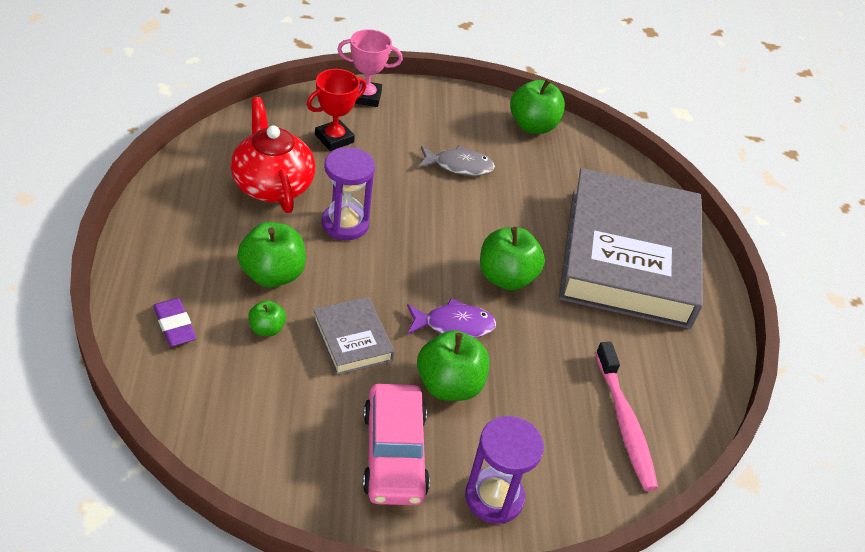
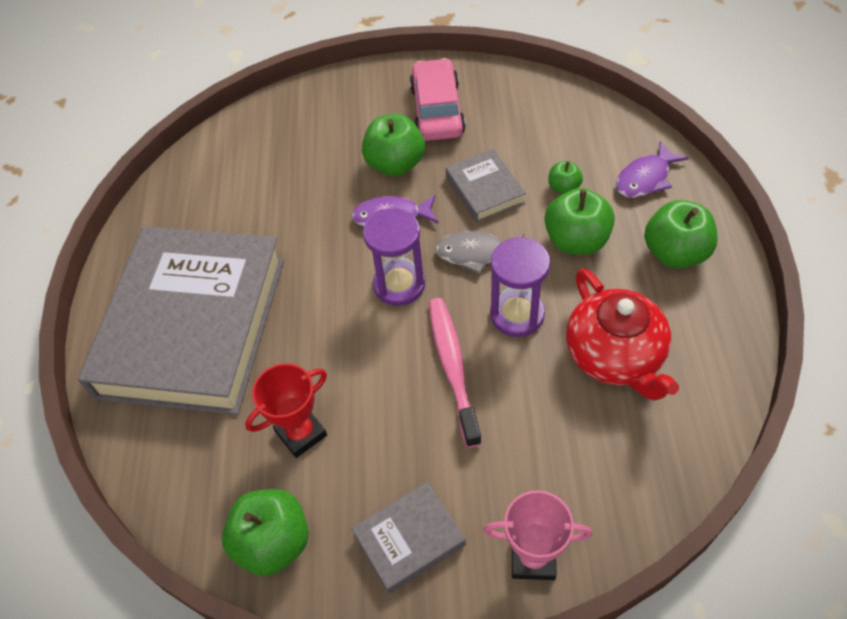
camera: 170 degrees left, 10 degrees up
purple eraser [153,298,197,347] -> purple fish [616,141,689,198]
red trophy [307,69,366,151] -> red trophy moved to [245,363,327,458]
grey fish [418,145,495,176] -> grey fish moved to [435,231,524,274]
purple hourglass [465,416,544,524] -> purple hourglass moved to [363,208,425,306]
green apple [480,227,545,290] -> green apple moved to [644,200,718,268]
pink toothbrush [596,342,658,491] -> pink toothbrush moved to [429,298,482,448]
none -> grey book [352,482,466,594]

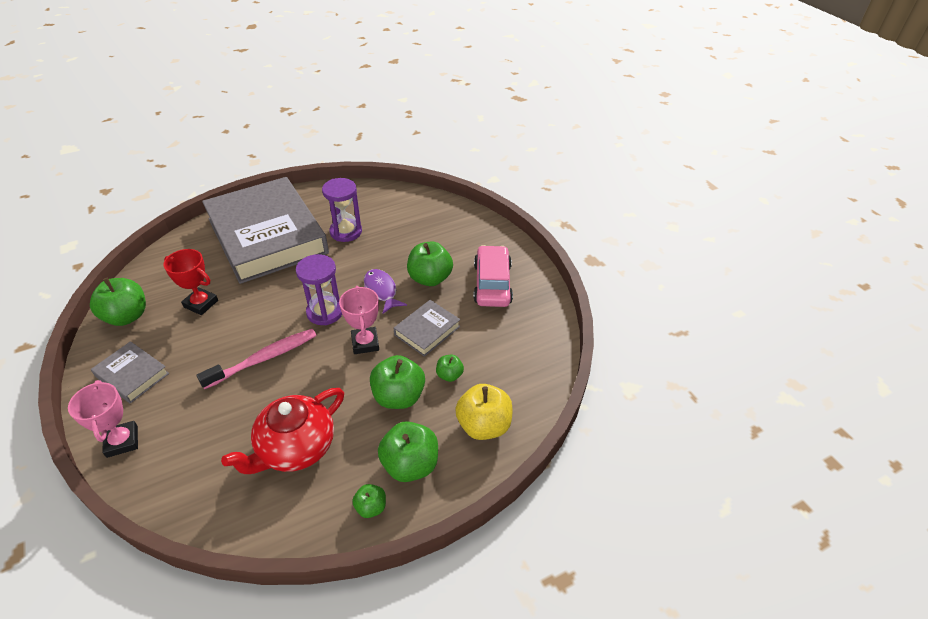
camera: 60 degrees right, 10 degrees down
grey book [78,226,284,415] -> grey book turned 75 degrees clockwise [202,177,329,284]
pink car [410,58,466,141] -> pink car turned 60 degrees counterclockwise [473,245,513,307]
grey fish [435,231,524,274] -> pink trophy [339,286,379,354]
purple hourglass [490,237,550,337] -> purple hourglass moved to [322,178,362,242]
purple fish [616,141,689,198] -> yellow apple [455,384,513,440]
none -> green apple [352,484,386,518]

